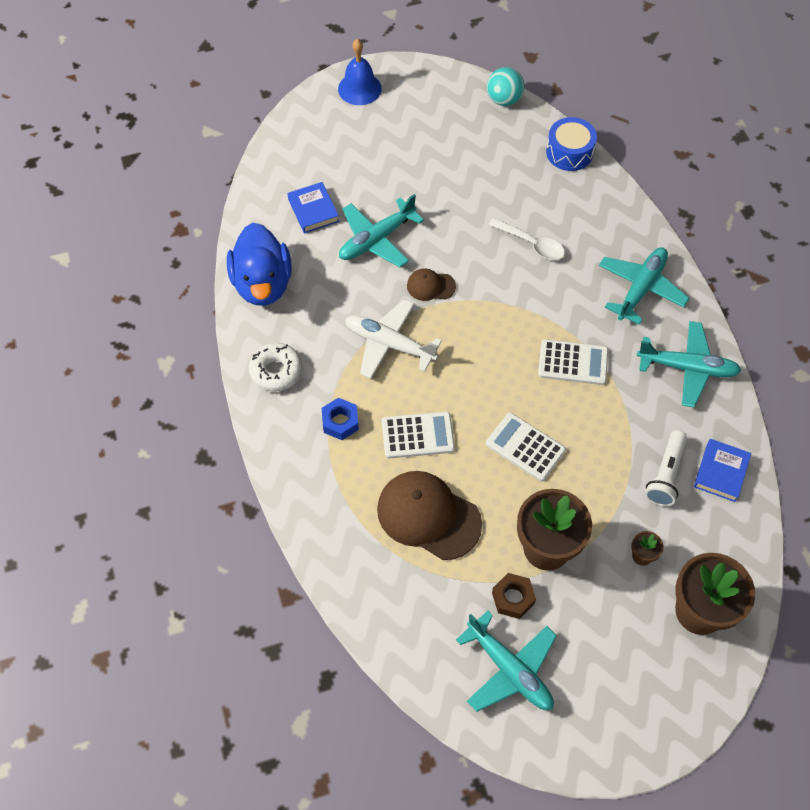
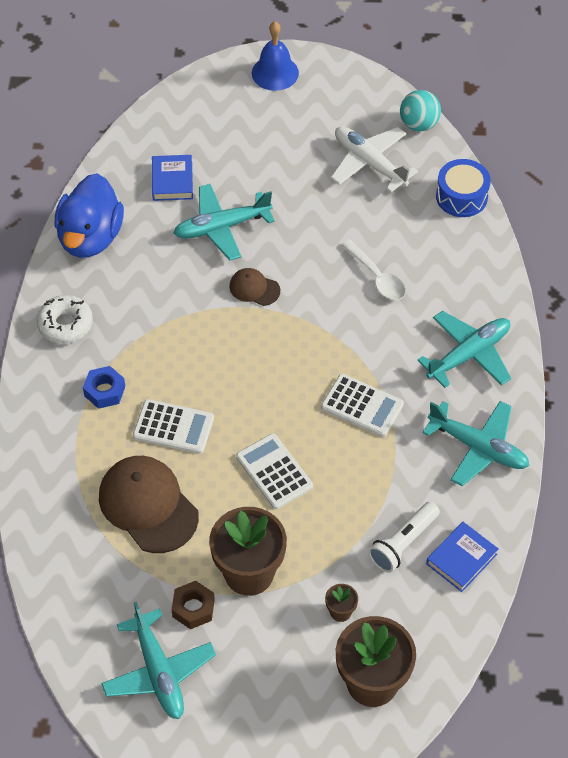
camera: 20 degrees right, 5 degrees down
white plane [345,299,442,379] -> white plane moved to [331,126,418,192]

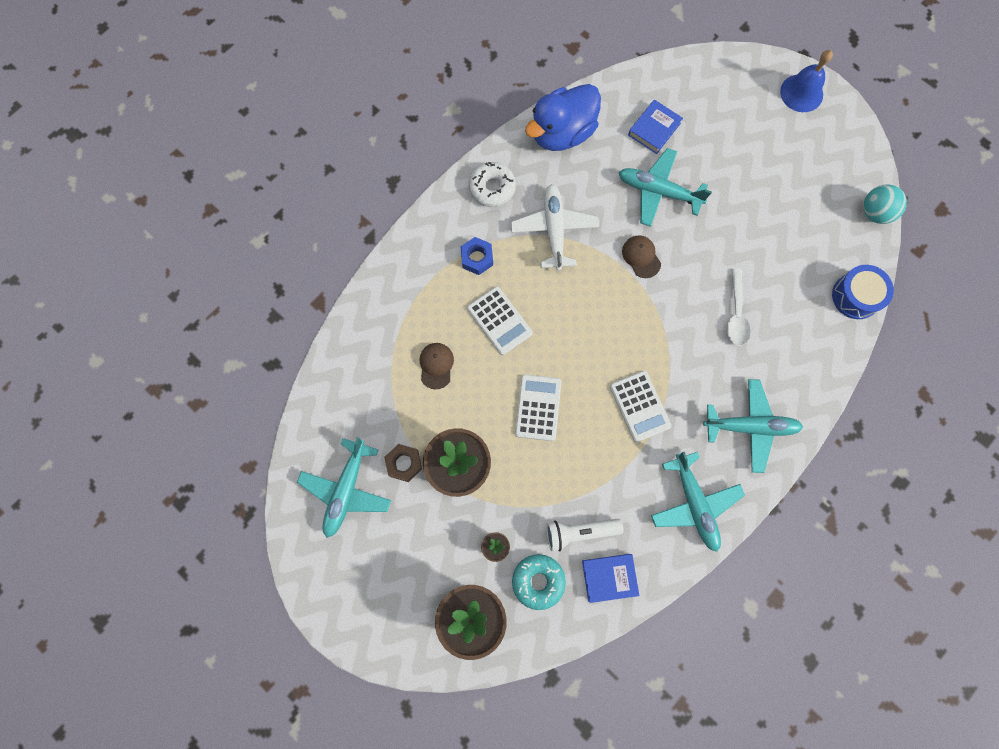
camera: 40 degrees right, 20 degrees up
brown cap [99,456,199,553] -> brown cap [420,343,454,390], size x0.50
white plane [331,126,418,192] -> white plane moved to [511,184,599,271]
none -> turquoise donut [512,554,566,610]

